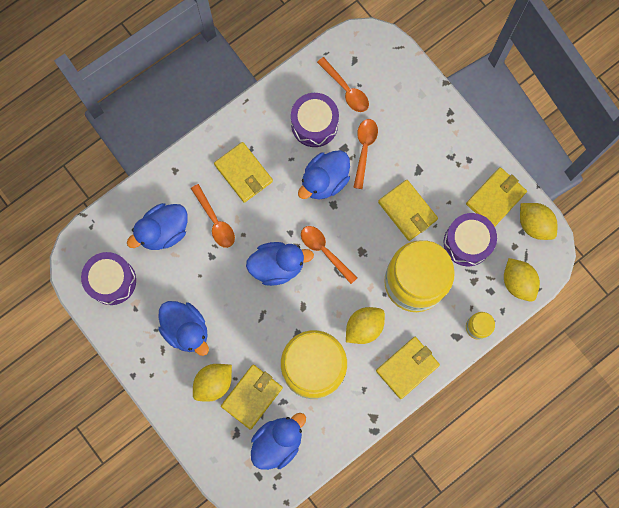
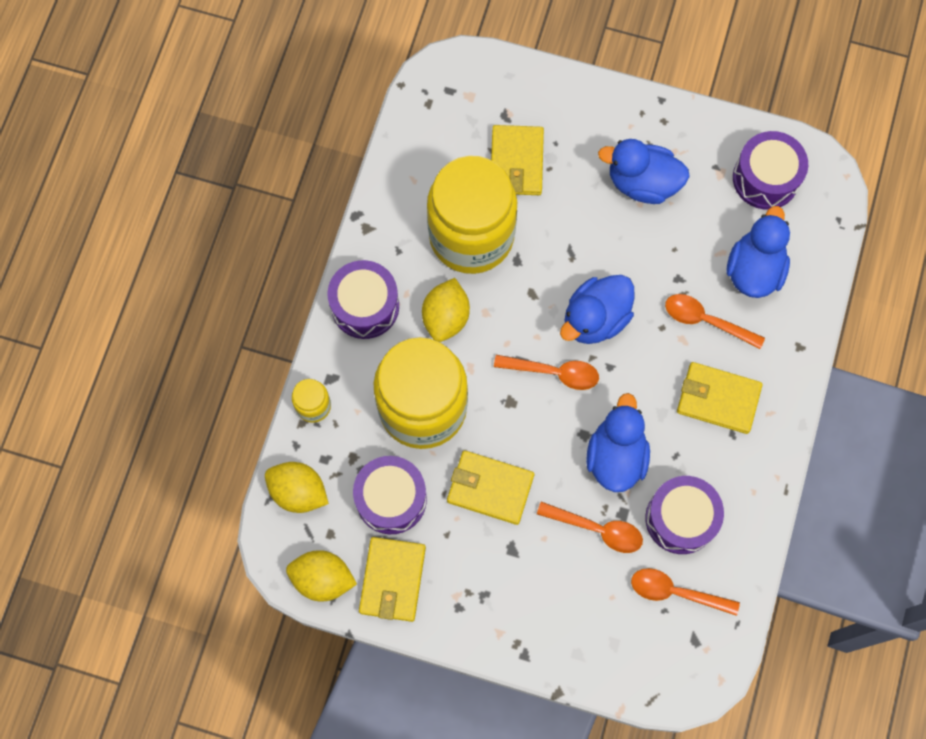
camera: 145 degrees right, 5 degrees down
yellow lemon [193,364,232,402] -> none
blue duck [251,413,306,470] -> none
orange spoon [353,119,378,189] -> orange spoon turned 45 degrees counterclockwise [537,502,643,553]
yellow wallet [376,337,440,399] -> purple drum [328,260,399,339]

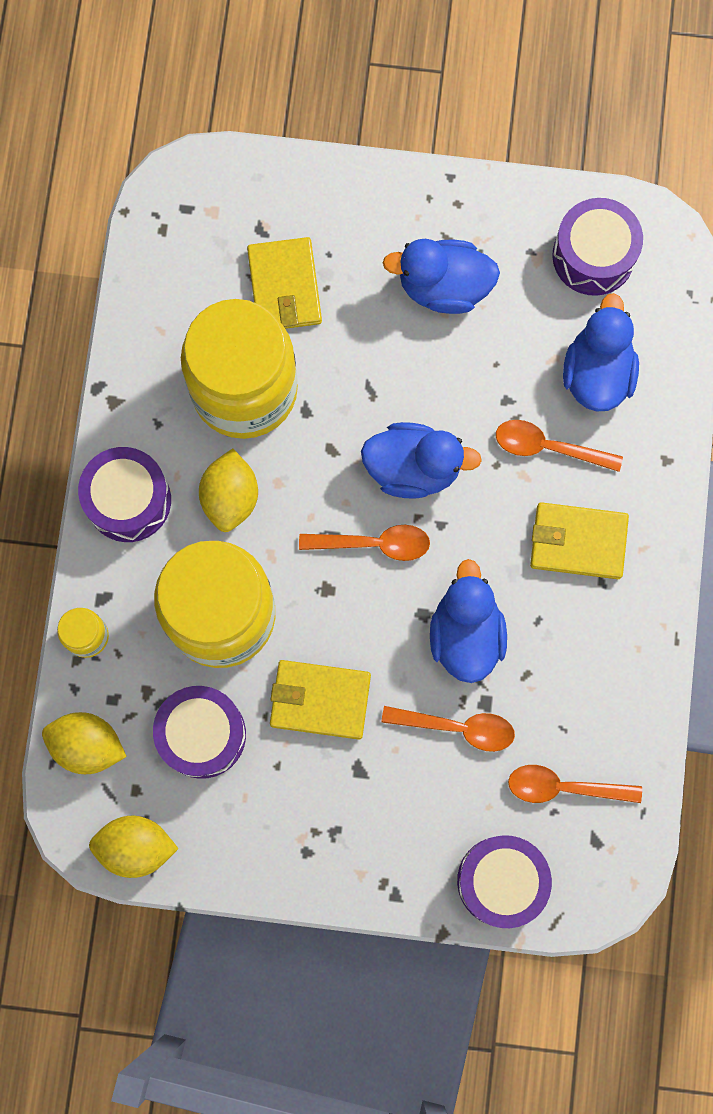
camera: 10 degrees left, 5 degrees up
yellow wallet [359,537,426,622] -> none
blue duck [560,275,634,344] -> blue duck turned 120 degrees counterclockwise [361,422,482,499]
purple drum [645,476,724,554] -> purple drum moved to [457,835,552,928]

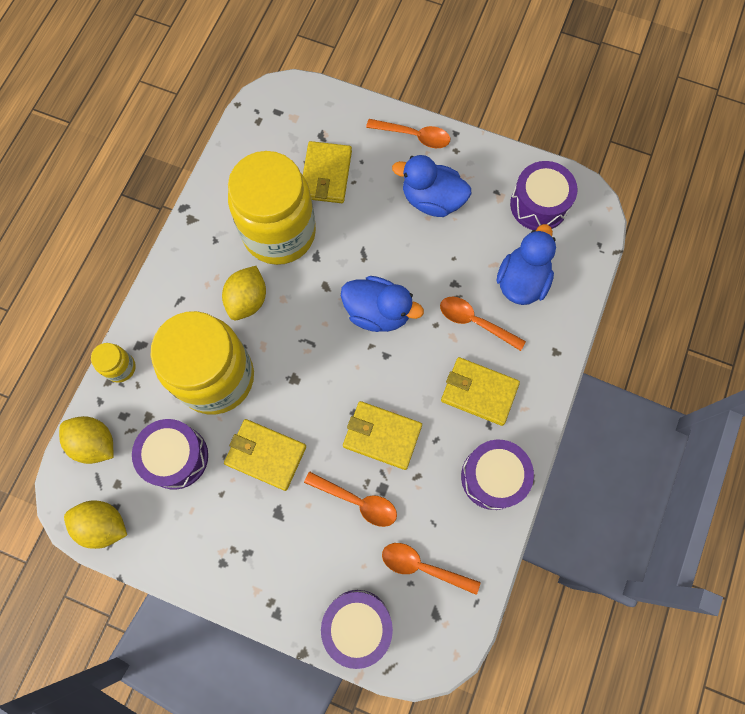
camera: 15 degrees right, 5 degrees down
purple drum [78,447,171,542] -> purple drum moved to [461,440,534,510]
orange spoon [299,525,430,561] -> orange spoon moved to [366,119,450,148]
blue duck [430,559,507,683] -> yellow wallet [343,401,422,470]

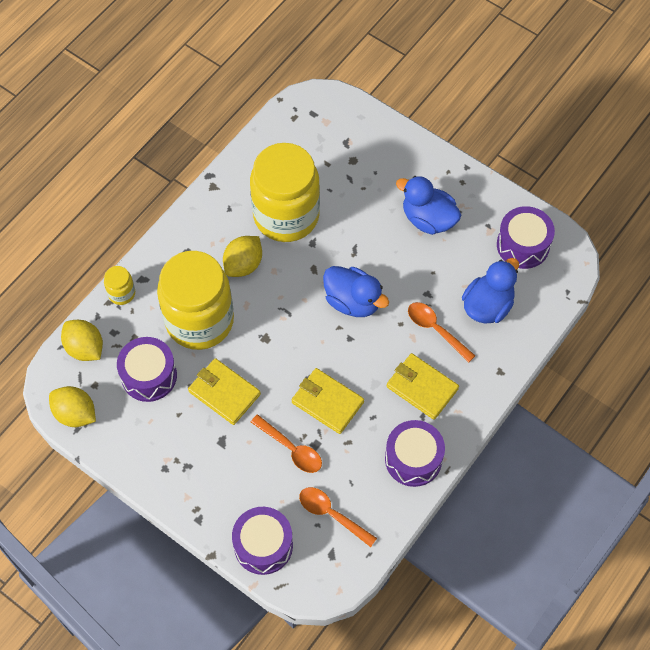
camera: 15 degrees right, 10 degrees down
yellow wallet [303,141,352,203] -> none
orange spoon [366,119,450,148] -> none

